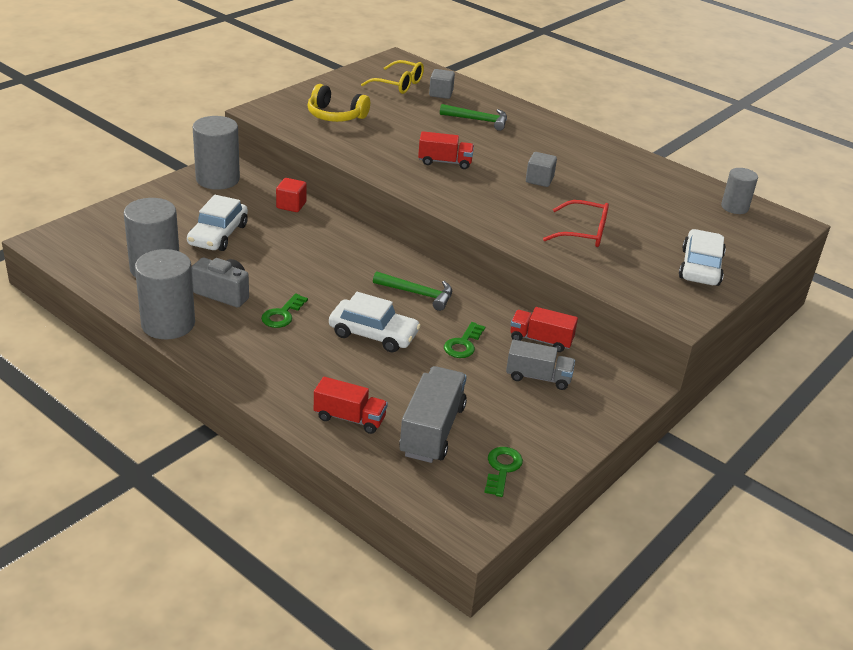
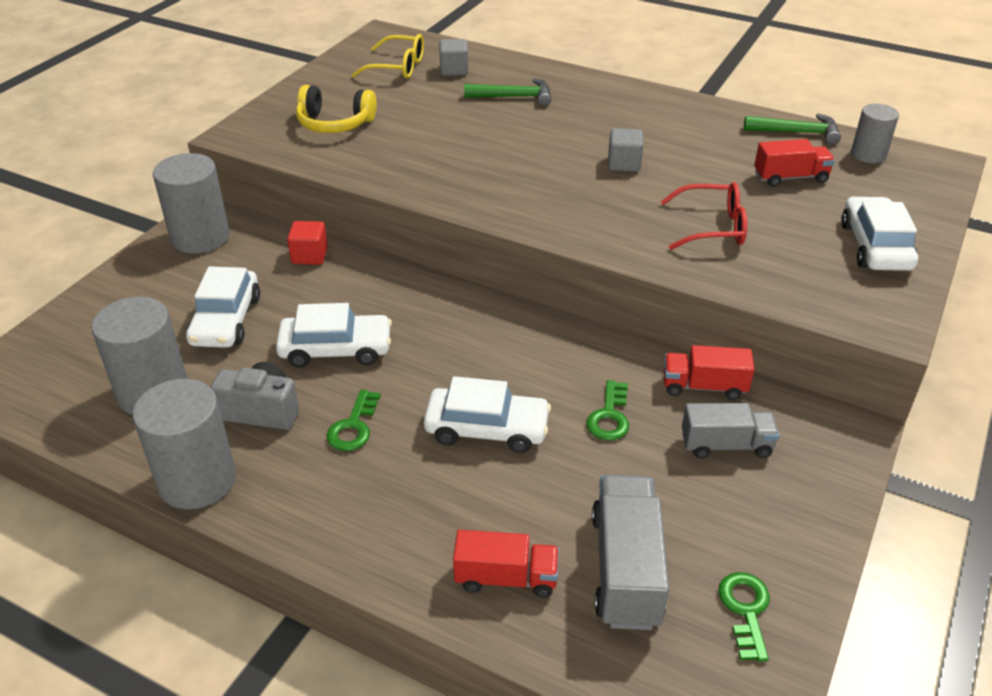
camera: 10 degrees left, 5 degrees up
green hammer [373,271,452,311] -> green hammer moved to [744,114,841,145]
red truck [418,131,474,169] -> red truck moved to [754,139,835,187]
none -> white car [276,303,392,367]

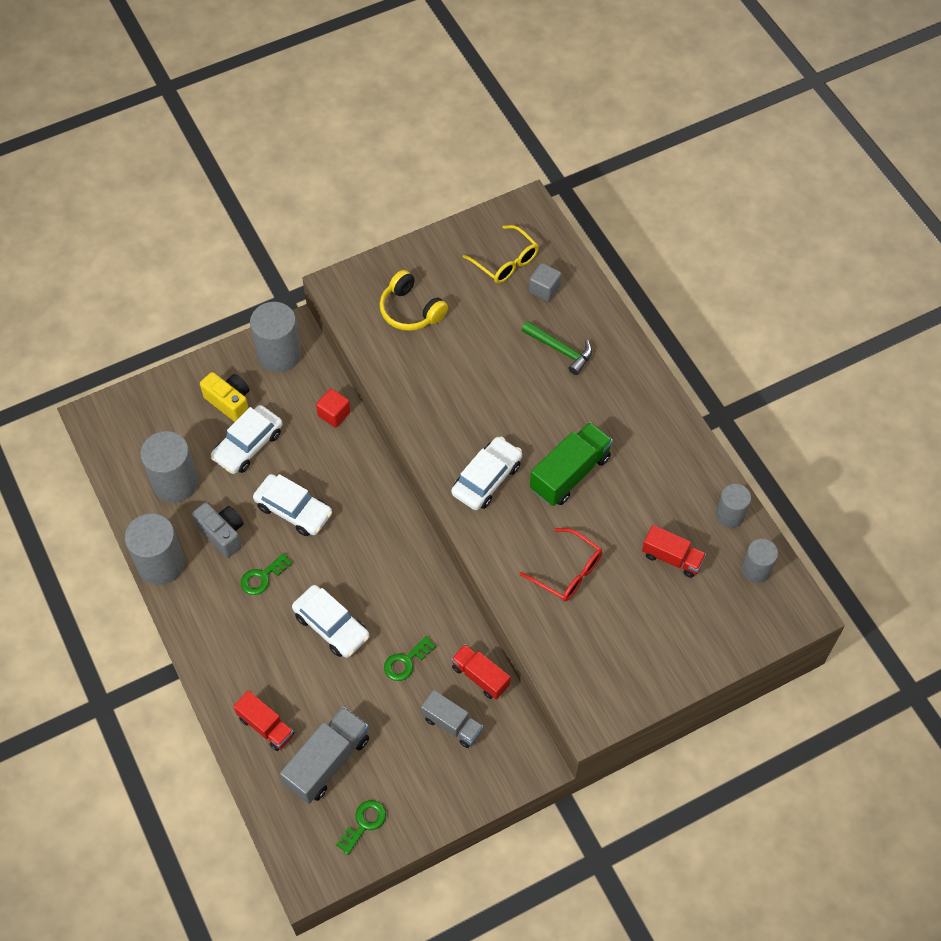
camera: 35 degrees right, 20 degrees up
grey cube [608,128,643,172] -> green truck [530,422,613,506]
green hammer [744,114,841,145] -> grey cylinder [716,484,751,528]
white car [841,196,918,271] -> white car moved to [451,436,522,510]
none -> yellow camera [200,372,249,422]

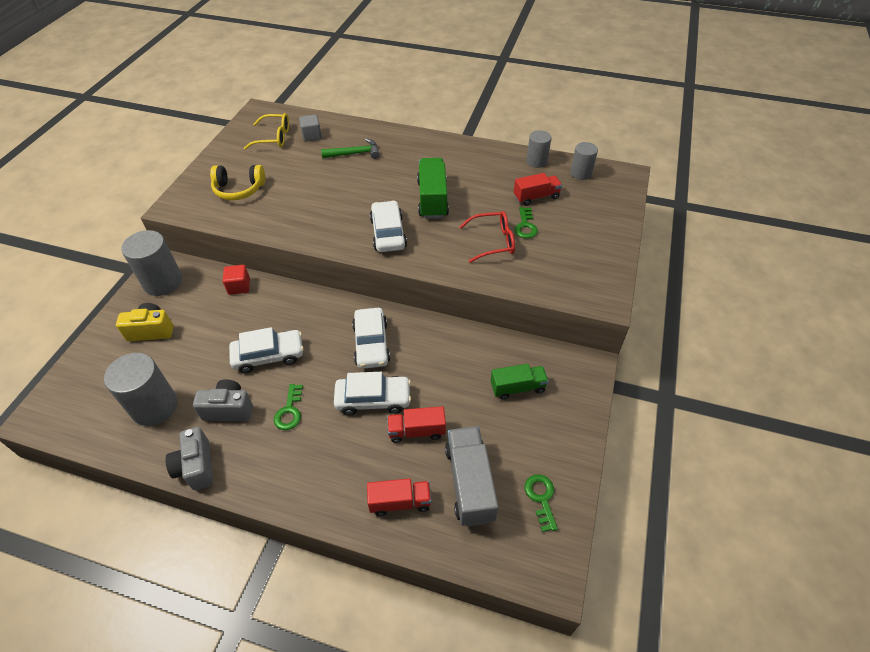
camera: 45 degrees left, 10 degrees down
grey cylinder [125,513,185,585] -> grey camera [166,427,213,490]
white car [211,405,283,474] -> white car moved to [352,308,390,369]
green key [384,636,436,681] -> green key moved to [514,207,538,239]
grey truck [421,690,483,748] -> green truck [491,364,549,400]
red truck [451,644,510,700] -> red truck moved to [387,406,446,443]

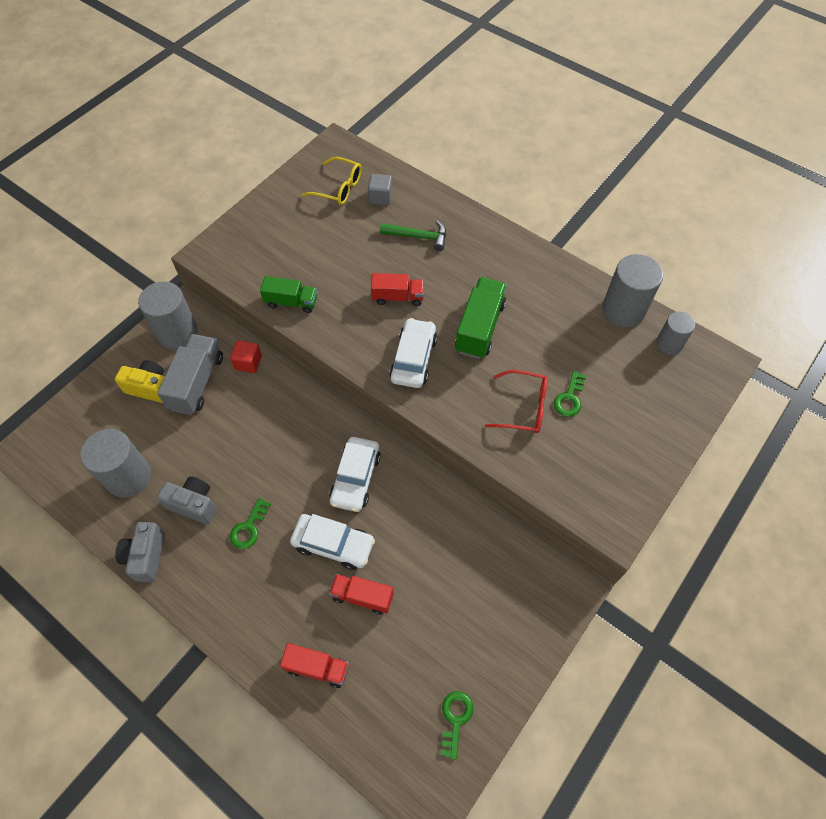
camera: 20 degrees right, 10 degrees up
yellow headphones [210,165,265,200] -> none
white car [229,327,304,373] -> none
grey truck [445,426,498,526] -> grey truck moved to [157,334,223,415]
green truck [491,364,549,400] -> green truck moved to [260,276,317,313]
red truck [514,173,562,206] -> red truck moved to [371,273,424,306]
grey cylinder [526,130,552,168] -> grey cylinder [602,254,663,327], size x1.67

